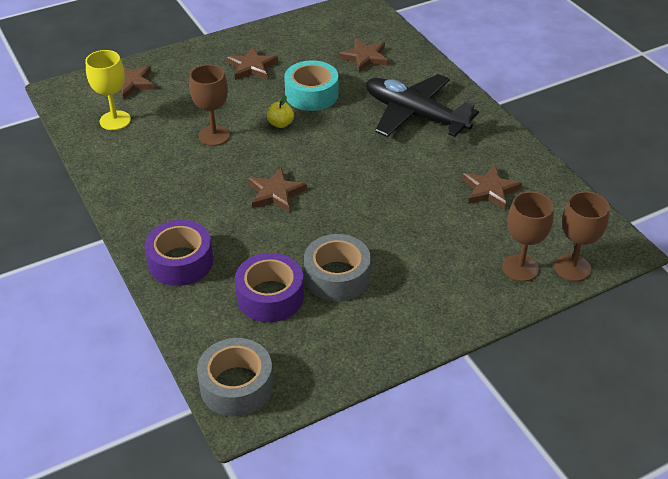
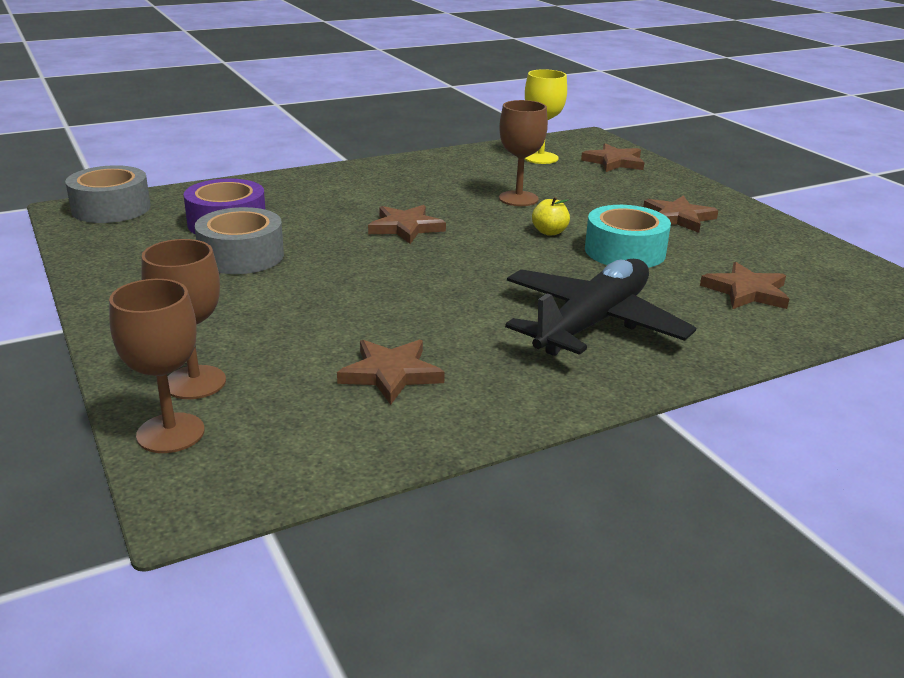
camera: 90 degrees right, 15 degrees down
purple tape [145,220,213,286] -> none

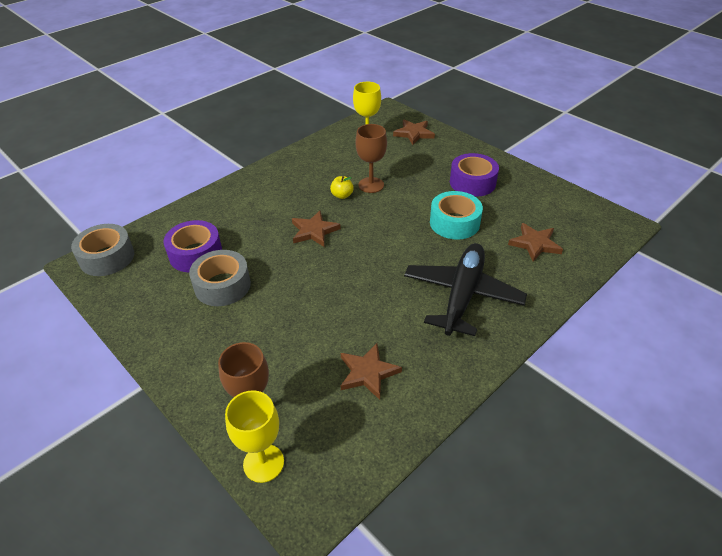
camera: 15 degrees left, 15 degrees up
brown goblet [109,279,205,453] -> yellow goblet [225,390,284,483]
yellow apple [532,197,570,236] -> yellow apple moved to [330,176,354,199]
brown star [643,195,718,233] -> purple tape [450,153,499,197]

